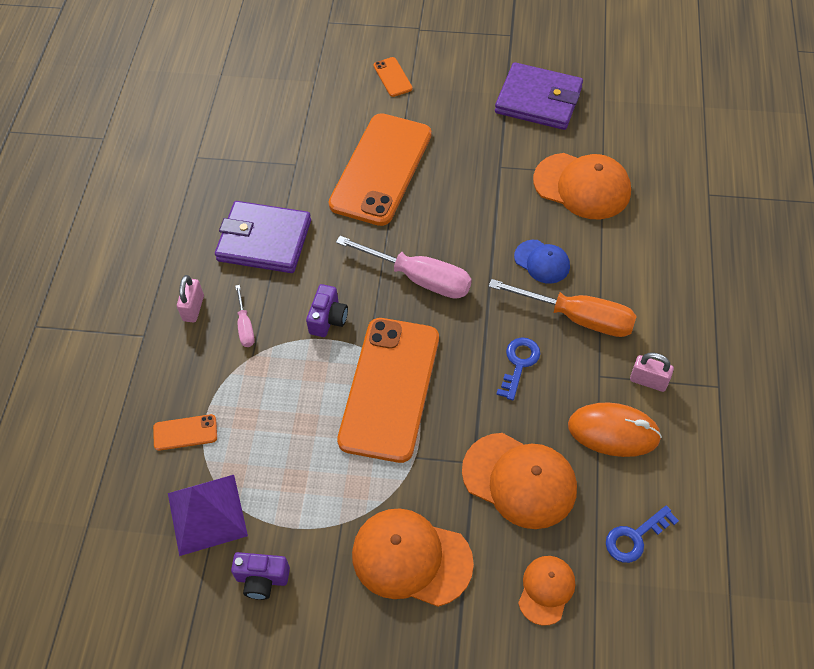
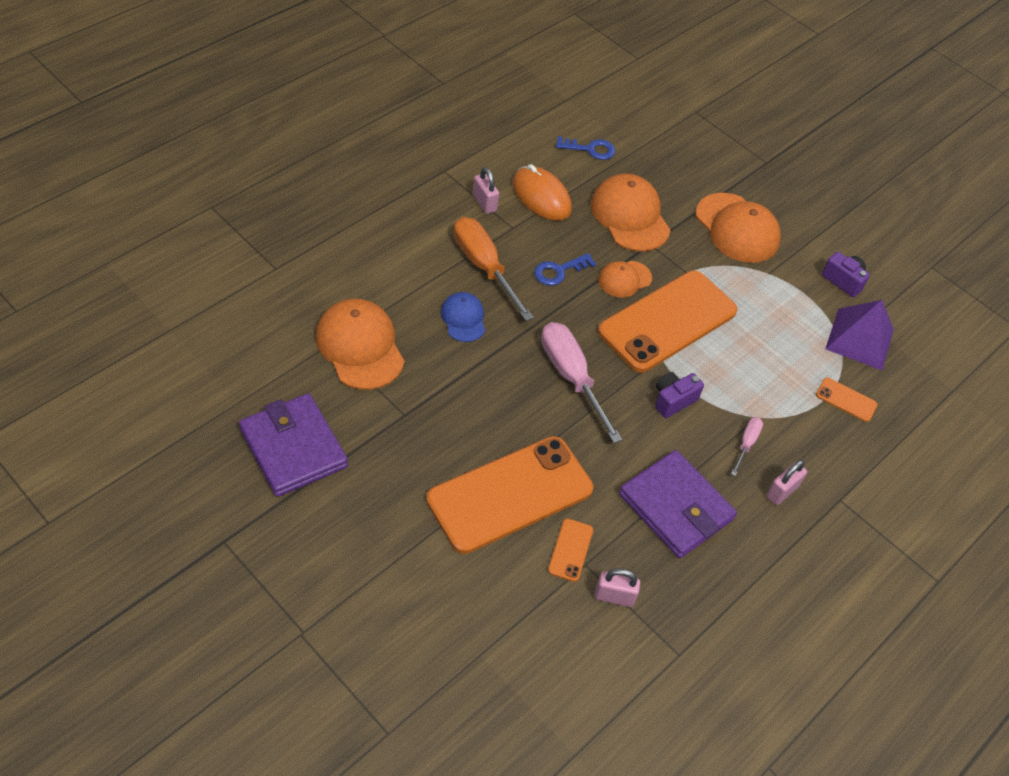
camera: 150 degrees left, 5 degrees down
orange phone [374,57,413,97] -> orange phone moved to [548,518,593,582]
orange cap [518,556,575,625] -> orange cap moved to [598,261,652,298]
none -> pink padlock [595,569,640,607]

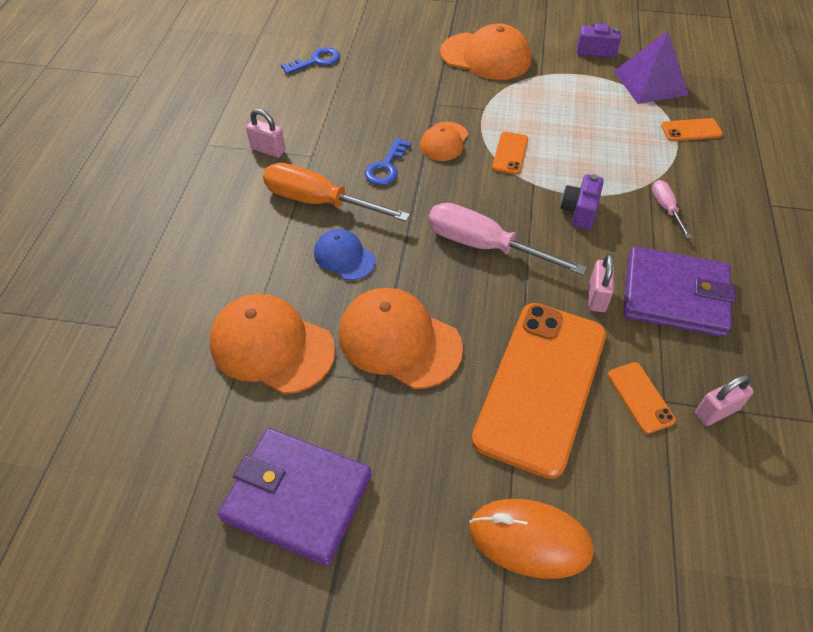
camera: 30 degrees left, 0 degrees up
orange mouse [513,164,572,221] -> orange mouse moved to [469,499,594,579]
orange cap [591,173,670,252] -> orange cap moved to [339,288,463,389]
orange phone [598,271,737,372] -> orange phone [492,132,528,175], size x0.40
pink padlock [766,460,807,505] -> pink padlock moved to [589,254,614,312]

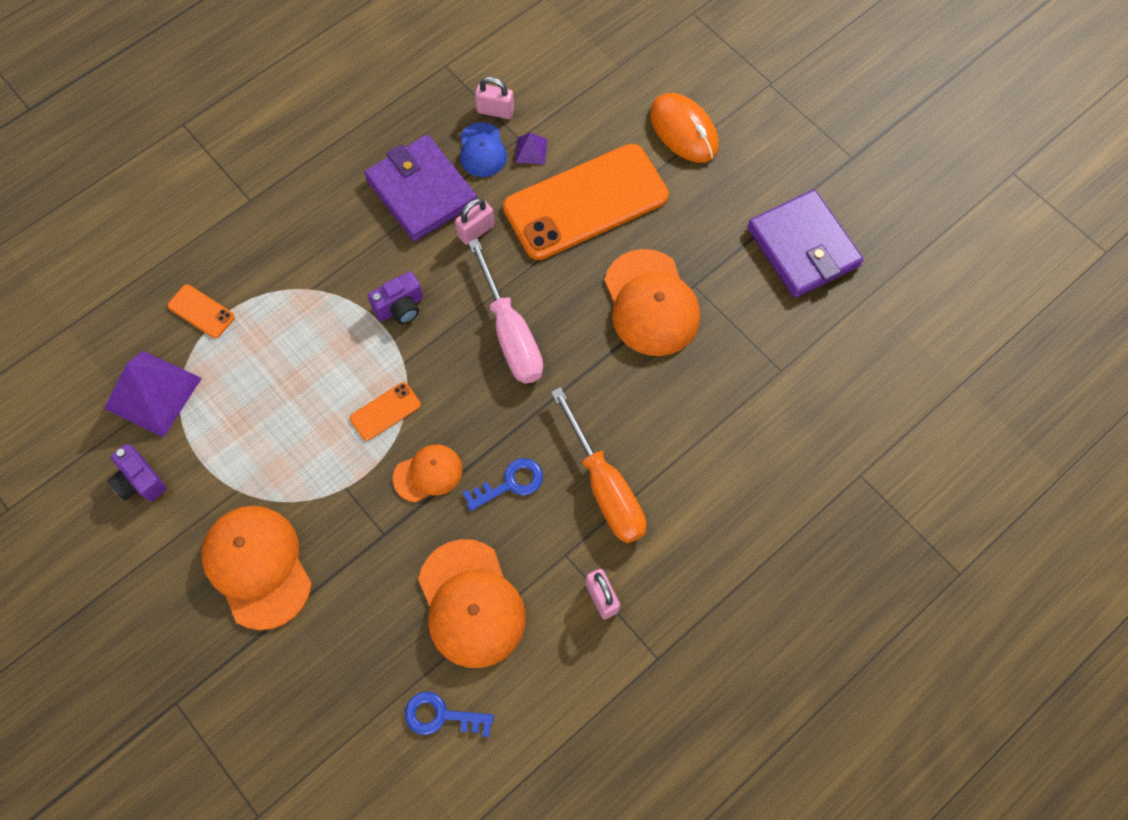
camera: 140 degrees left, 15 degrees up
orange cap [210,294,335,394] -> orange cap moved to [418,539,526,668]
blue cap [314,229,376,280] -> blue cap moved to [460,122,507,177]
orange phone [608,362,676,434] -> purple pyramid [515,133,547,164]
pink screwdriver [652,180,692,238] -> none

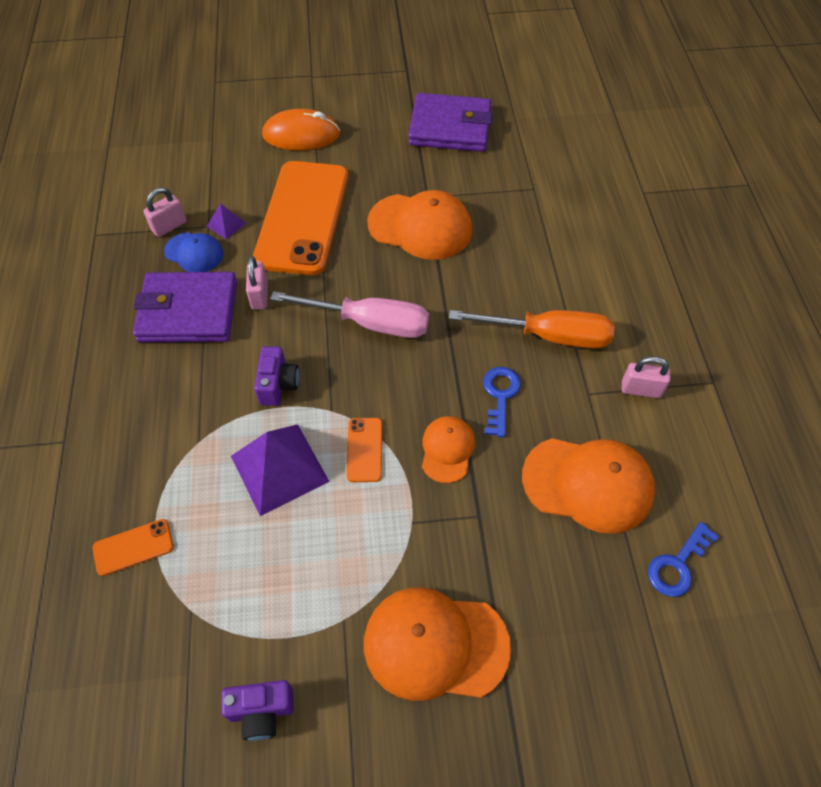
camera: 55 degrees left, 10 degrees down
purple pyramid [104,351,202,437] -> purple pyramid moved to [231,424,330,516]

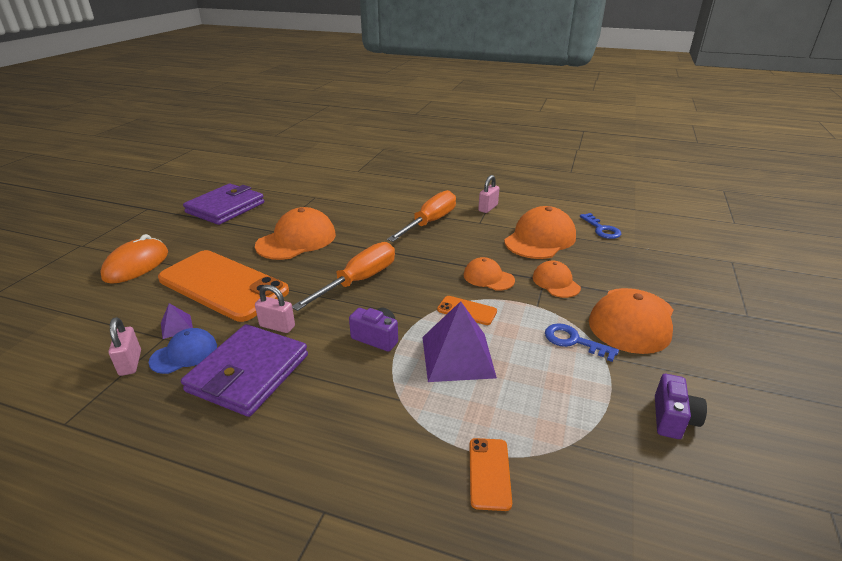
camera: 65 degrees left, 25 degrees down
pink screwdriver [270,291,429,338] -> orange screwdriver [292,242,395,311]
blue key [483,367,521,437] -> blue key moved to [545,323,619,362]
none -> orange cap [533,261,581,298]

